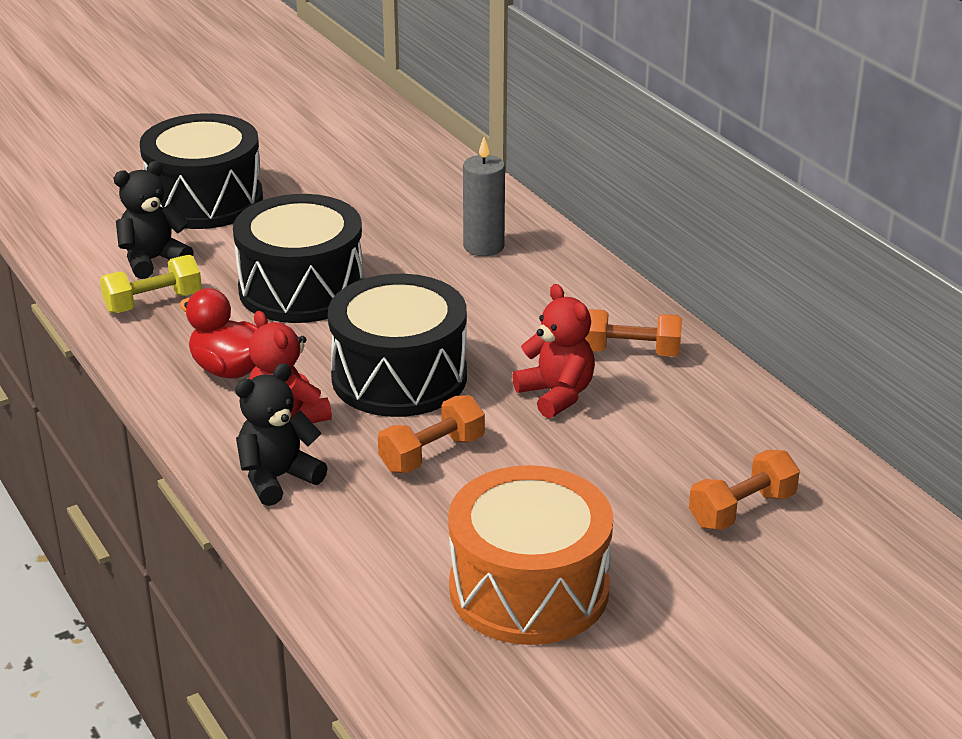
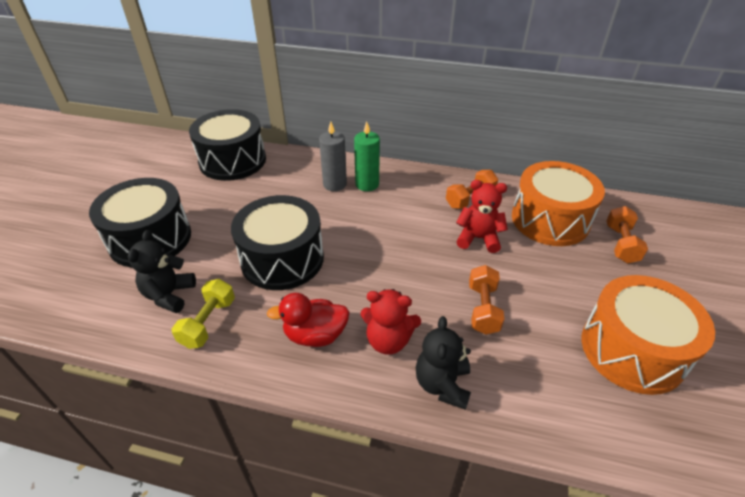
camera: 45 degrees left, 10 degrees up
black drum [328,274,467,417] -> black drum moved to [189,109,266,181]
none -> green candle [354,122,380,191]
none -> orange drum [512,161,605,246]

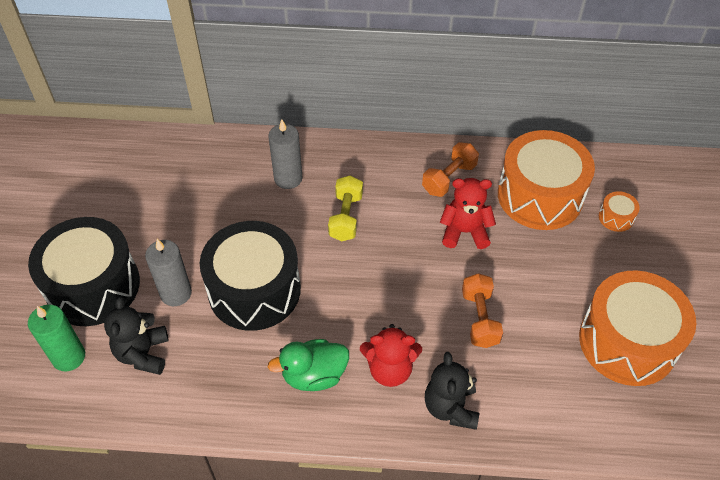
camera: 10 degrees left, 10 degrees up
yellow dumbbell [172,279,235,349] -> yellow dumbbell moved to [328,175,363,241]
black drum [189,109,266,181] -> none
red duck [267,293,350,347] -> green duck [268,339,349,391]
green candle [354,122,380,191] -> green candle moved to [28,305,85,371]
orange dumbbell [606,206,648,263] -> orange drum [599,191,640,232]
none -> grey candle [145,239,192,306]

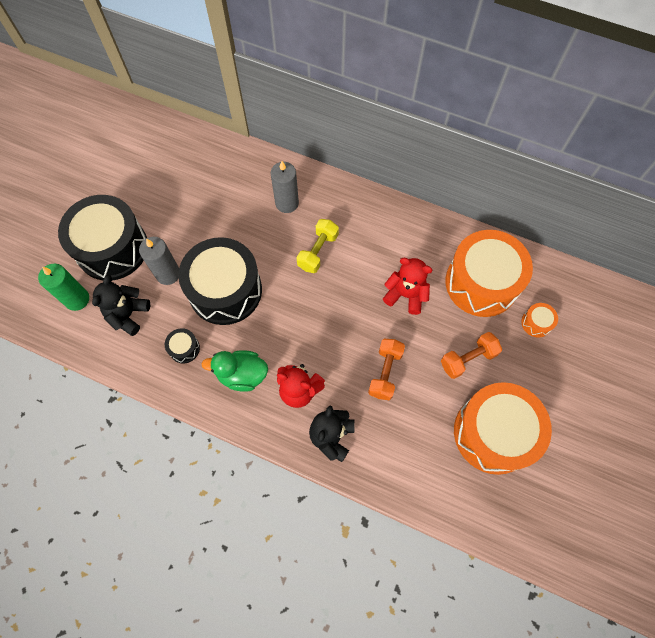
camera: 20 degrees right, 15 degrees up
orange dumbbell [422,142,479,197] -> orange dumbbell moved to [441,332,502,379]
none -> black drum [165,328,200,363]

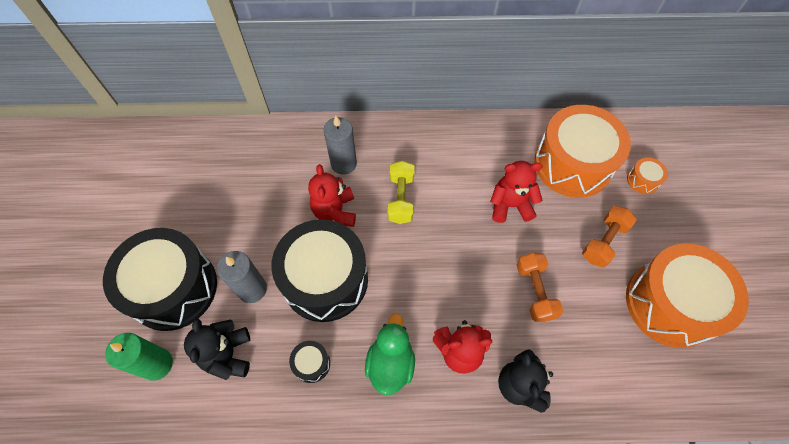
camera: 25 degrees left, 5 degrees down
green duck [202,350,268,391] -> green duck turned 120 degrees clockwise [365,313,415,395]
none -> red teddy bear [308,164,356,227]

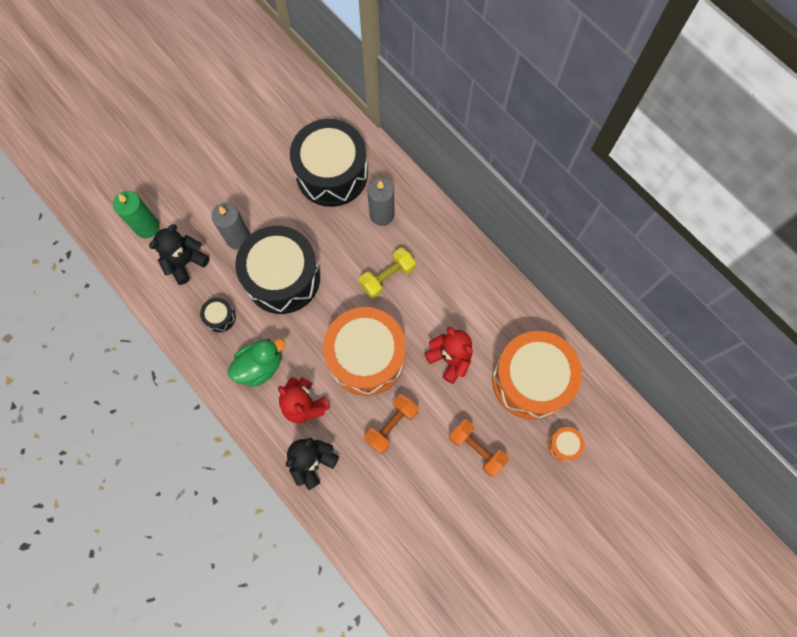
camera: 50 degrees right, 10 degrees up
black drum [103,228,217,331] -> black drum moved to [290,119,368,207]
red teddy bear [308,164,356,227] -> none
orange dumbbell [582,206,637,268] -> orange dumbbell turned 45 degrees clockwise [449,419,509,477]
orange drum [626,243,749,348] -> orange drum moved to [323,307,406,396]

